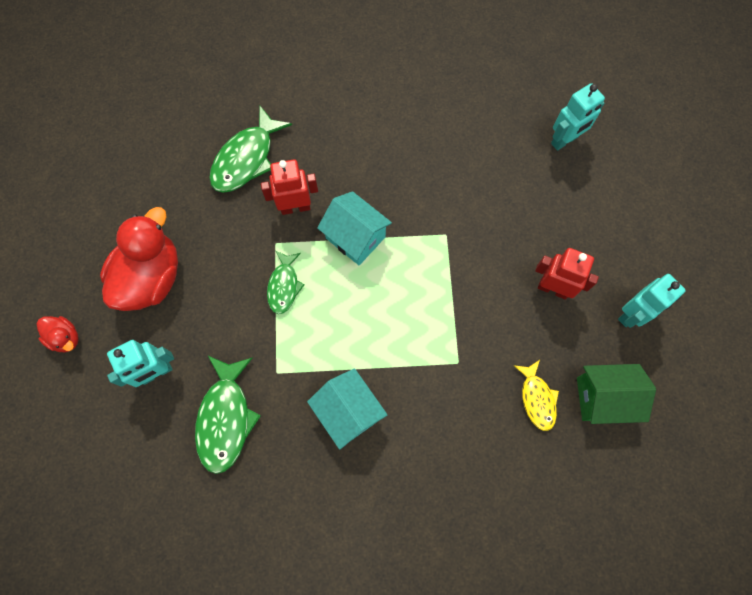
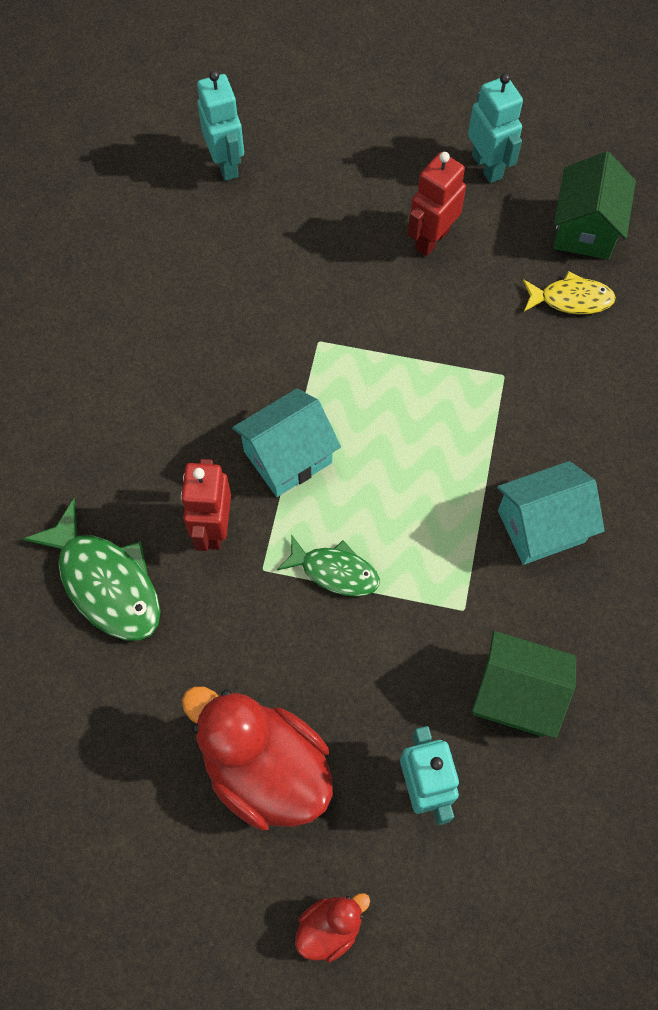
camera: 75 degrees left, 5 degrees down
green fish [195,356,261,474] -> green house [472,631,576,738]

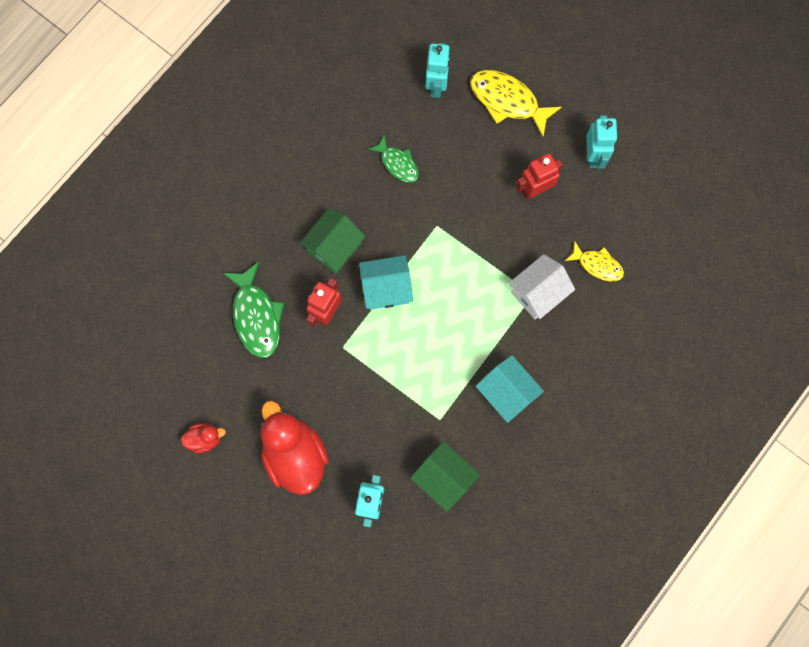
camera: 25 degrees right, 10 degrees up
green fish [277,535,380,597] -> green fish moved to [368,135,419,183]
red duck [295,893,370,963] -> red duck moved to [181,423,226,454]
turquoise house [497,461,605,565] -> turquoise house turned 45 degrees clockwise [476,355,544,423]
green house [554,151,636,259] -> green house moved to [299,208,365,274]
none -> yellow fish [470,70,562,137]
none -> white house [508,254,575,319]

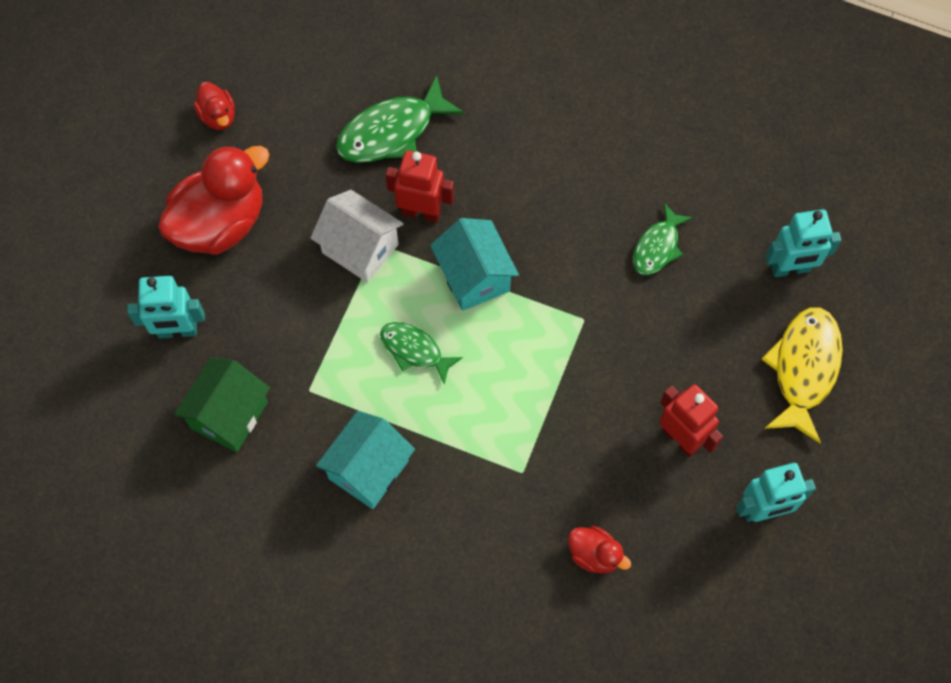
camera: 75 degrees right, 10 degrees down
green house [299,208,365,274] -> none
white house [508,254,575,319] -> white house moved to [311,190,404,283]
yellow fish [565,241,624,281] -> red duck [568,526,631,573]
none -> green fish [380,322,463,384]

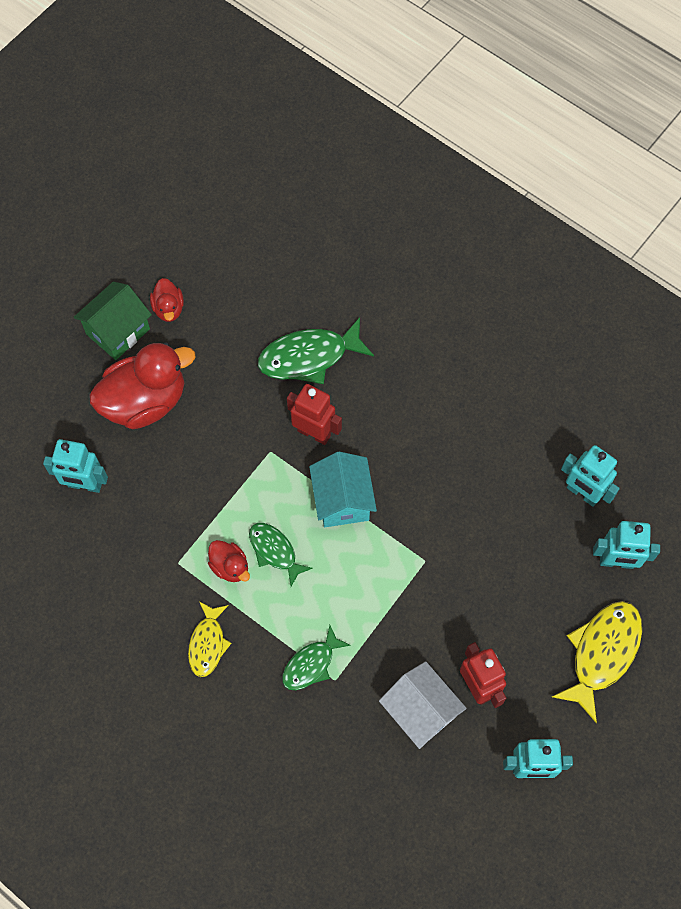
camera: 15 degrees right, 0 degrees up
green house [174,357,270,452] -> green house moved to [74,282,152,360]
white house [311,190,404,283] -> white house moved to [379,661,467,749]
turquoise house [316,411,415,509] -> yellow fish [188,601,232,677]
red duck [568,526,631,573] -> red duck moved to [208,540,250,582]
green fish [633,203,693,276] -> green fish moved to [282,625,351,690]
none -> turquoise robot [561,445,620,507]

